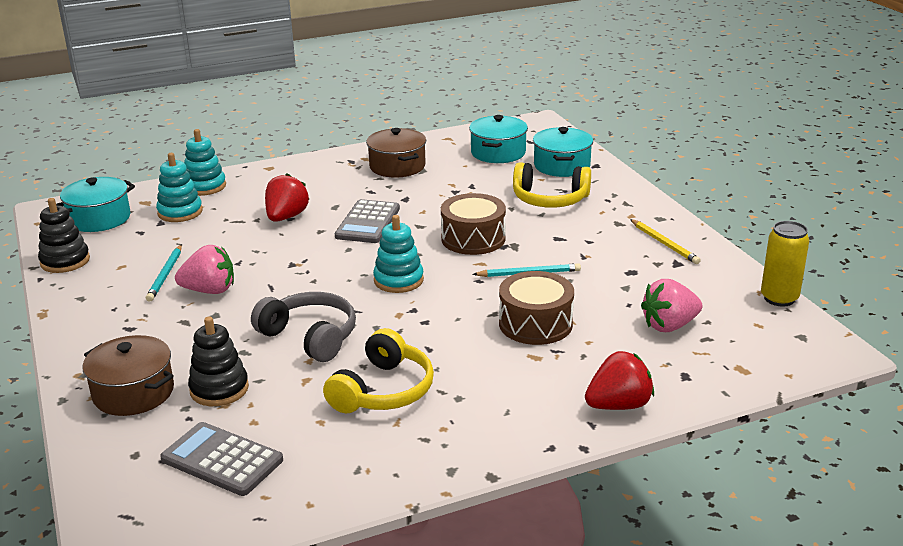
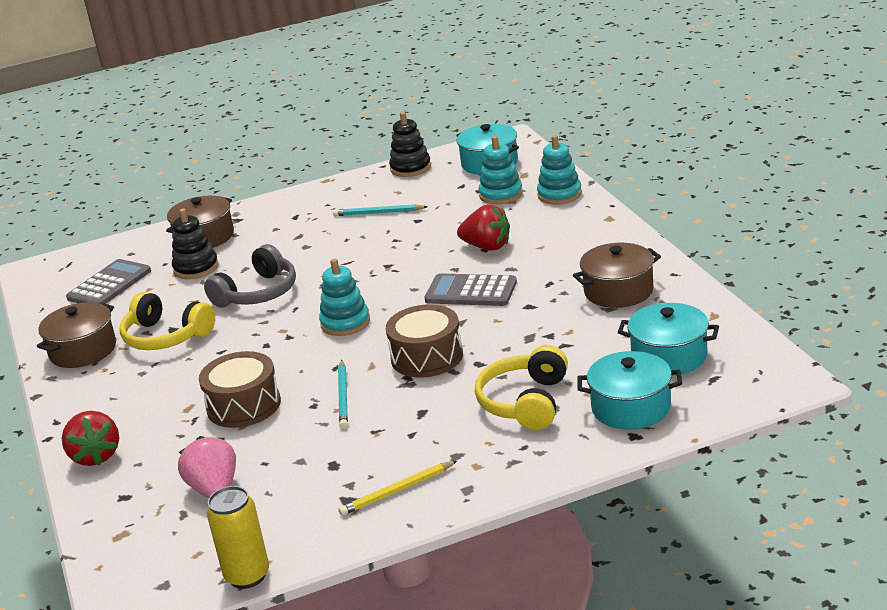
camera: 95 degrees right, 0 degrees up
pink strawberry [175,245,234,294] -> none
none -> brown pot [37,302,116,368]

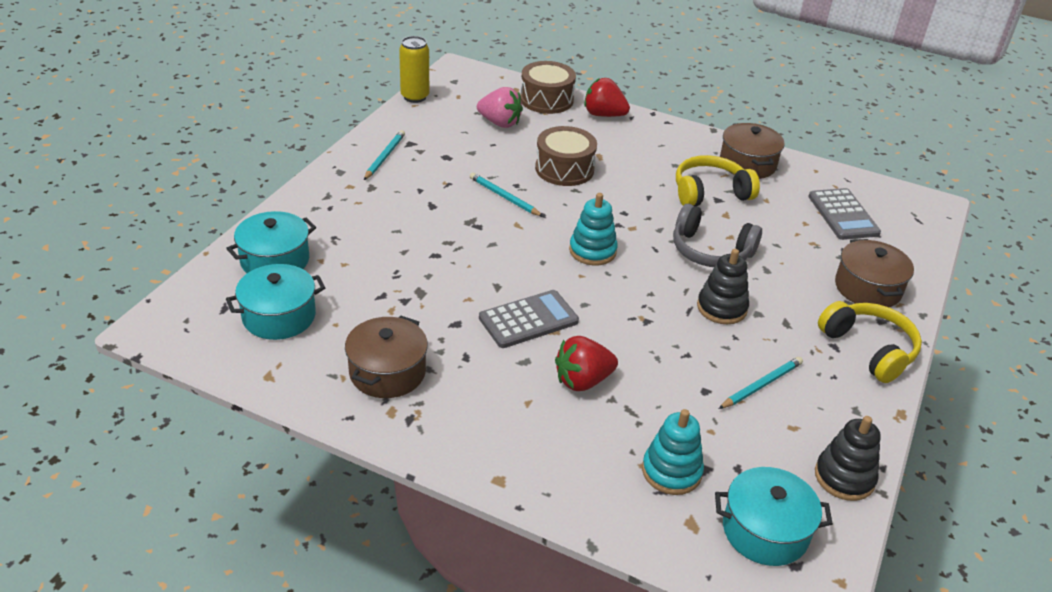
camera: 130 degrees right, 10 degrees up
black stacking toy [172,208,219,279] -> black stacking toy moved to [697,249,749,325]
grey headphones [204,244,296,308] -> grey headphones turned 60 degrees counterclockwise [673,204,762,267]
yellow pencil [339,461,457,516] -> turquoise pencil [364,130,405,180]
brown drum [386,304,463,377] -> brown drum moved to [520,61,576,114]
yellow headphones [475,345,568,430] -> yellow headphones moved to [818,301,922,383]
turquoise stacking toy [537,135,582,205] -> none

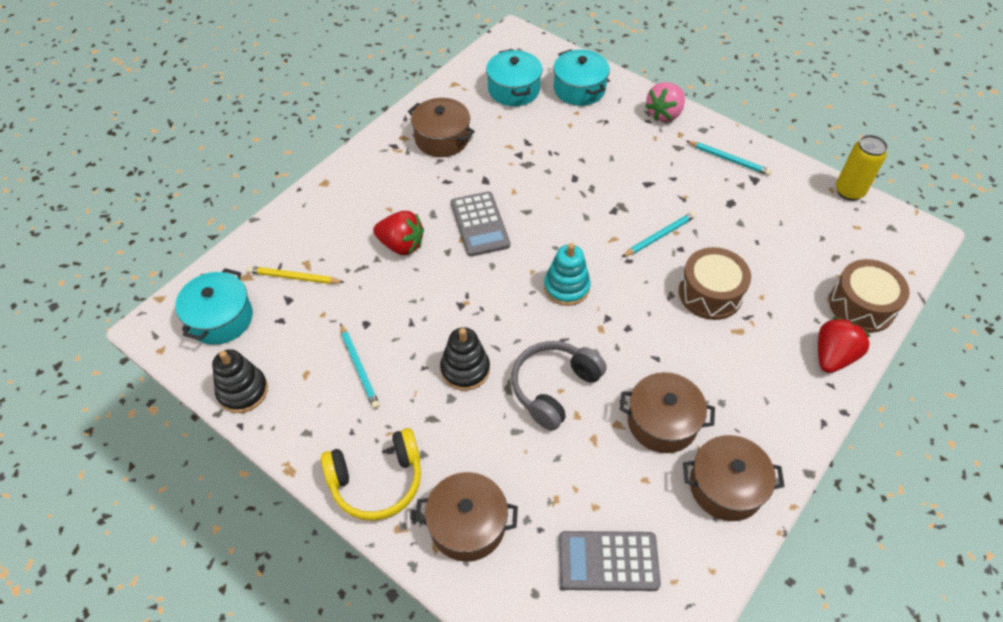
camera: 105 degrees right, 15 degrees up
pink strawberry [477,87,523,128] -> pink strawberry moved to [645,82,685,122]
red strawberry [555,336,618,391] -> red strawberry turned 120 degrees clockwise [373,211,424,255]
turquoise stacking toy [642,409,704,495] -> yellow pencil [247,266,345,284]
yellow headphones [676,155,760,206] -> brown pot [620,372,715,453]

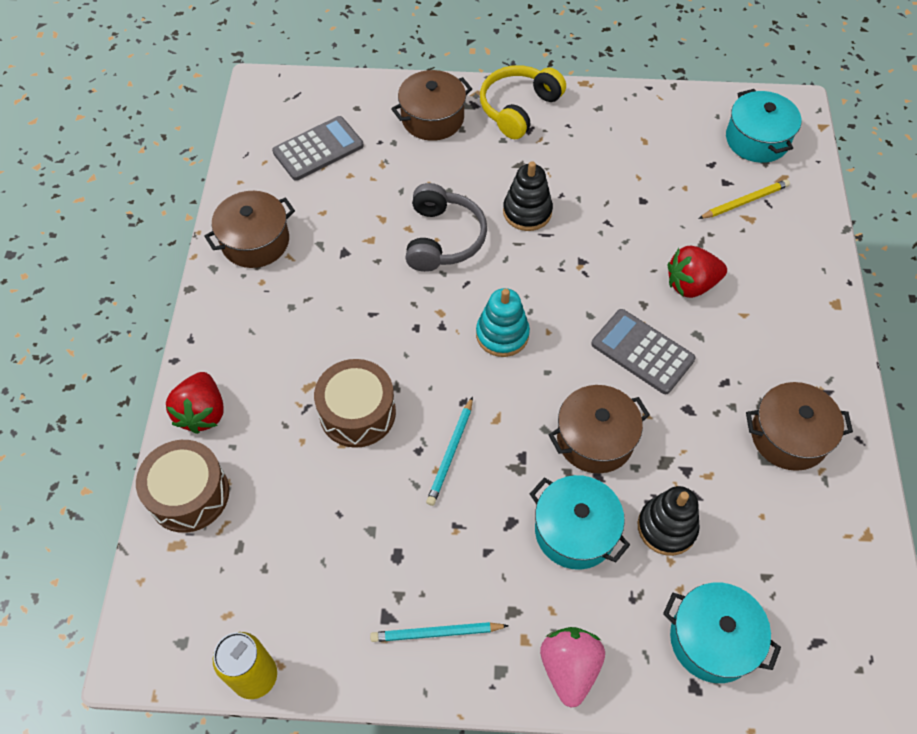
camera: 145 degrees right, 5 degrees up
black stacking toy [212,349,268,413] -> black stacking toy moved to [638,486,700,556]
turquoise pencil [340,323,380,409] -> none
turquoise pot [486,49,542,106] -> turquoise pot moved to [530,475,630,570]
brown pot [620,372,715,453] -> brown pot moved to [549,385,650,473]

